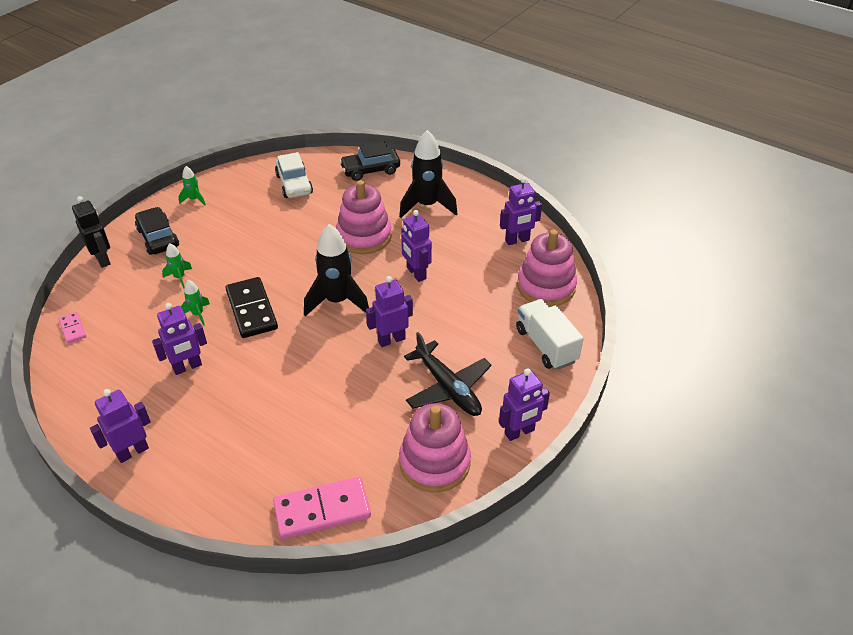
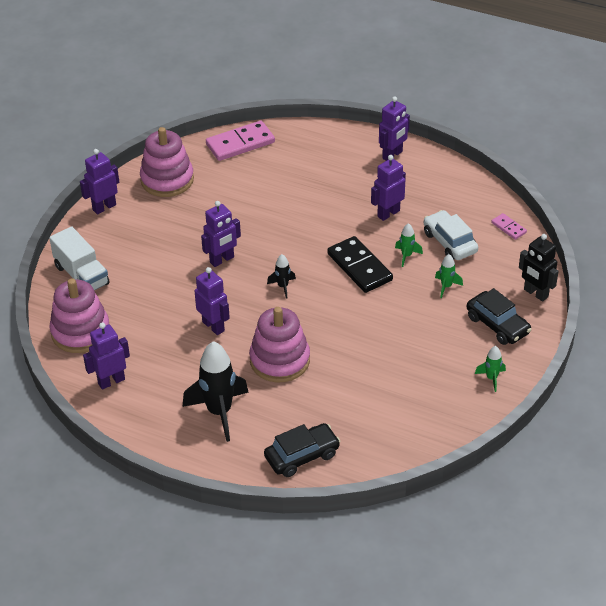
camera: 170 degrees right, 0 degrees up
white car [275,152,313,198] -> white car moved to [424,210,478,260]
black rocket [304,224,369,316] -> black rocket [267,254,296,299], size x0.47
black plane [404,332,492,416] -> none

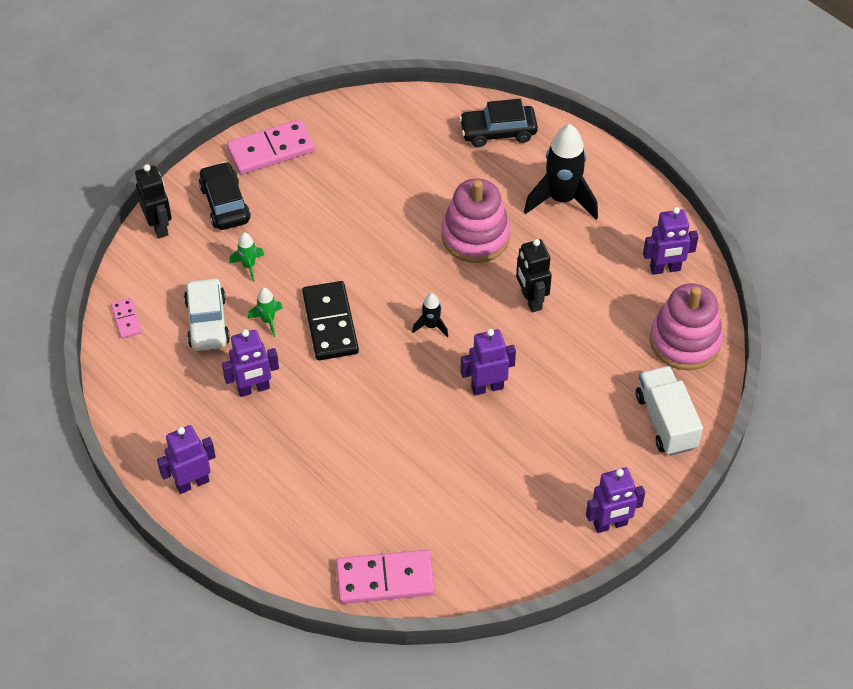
camera: 160 degrees left, 10 degrees up
pink stacking toy [140,127,194,197] -> none
purple robot [195,267,230,335] -> black robot [516,239,552,312]
green rocket [475,346,506,392] -> pink domino [227,119,315,175]

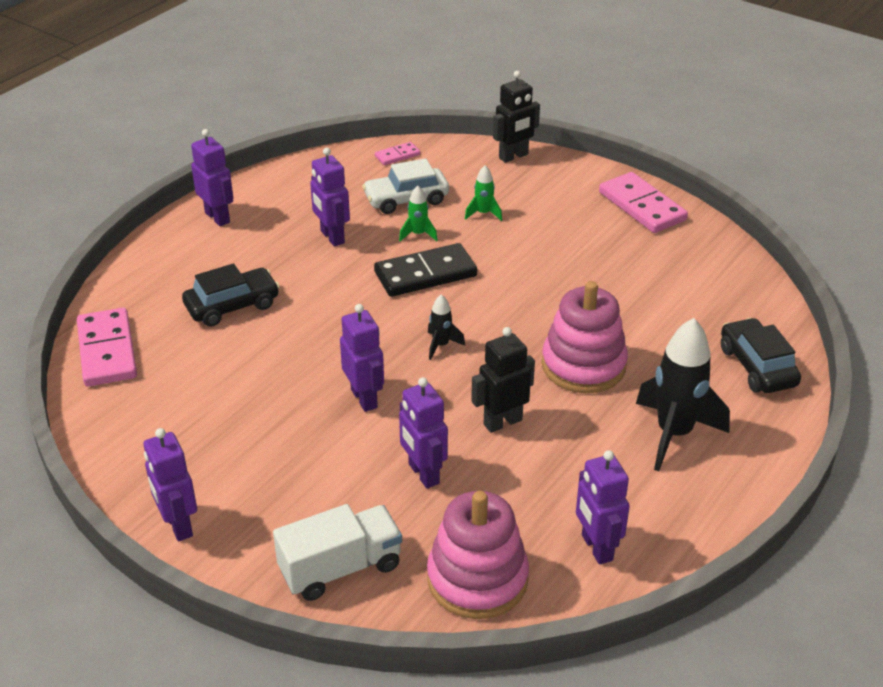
camera: 80 degrees right, 15 degrees down
black car [199,162,251,230] -> black car moved to [182,263,280,327]
none -> purple robot [399,377,448,489]

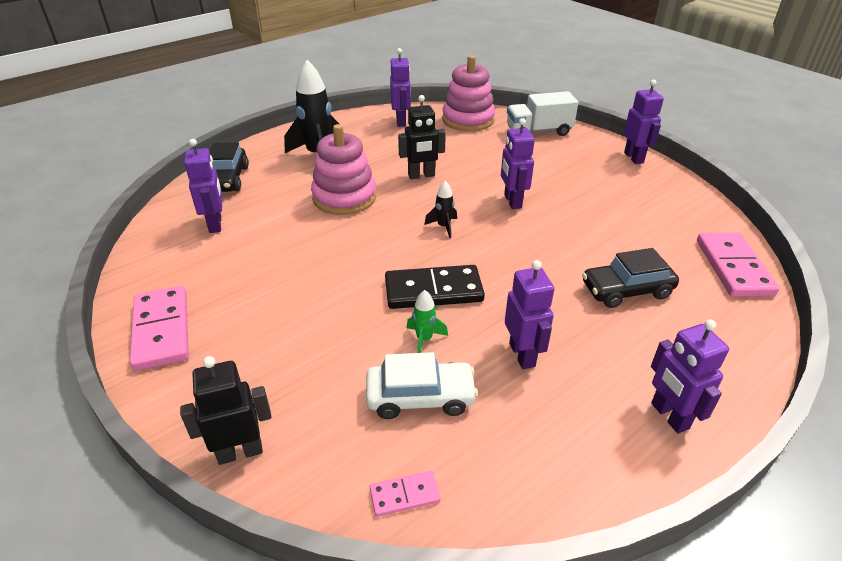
camera: 165 degrees left, 0 degrees up
purple robot [399,377,448,489] -> purple robot moved to [184,139,222,233]
green rocket [465,165,502,221] -> none

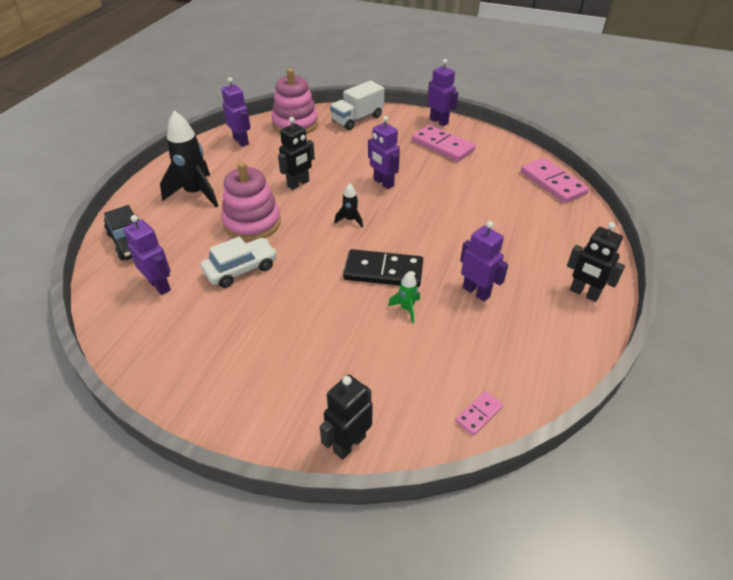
camera: 30 degrees left, 5 degrees up
pink domino [130,286,189,371] -> pink domino moved to [412,125,475,162]
white car [366,352,478,419] -> white car moved to [201,236,277,288]
black domino [385,265,485,309] -> black domino turned 45 degrees clockwise [343,249,423,287]
black car [582,248,679,308] -> none
purple robot [651,319,729,434] -> black robot [567,222,625,302]

